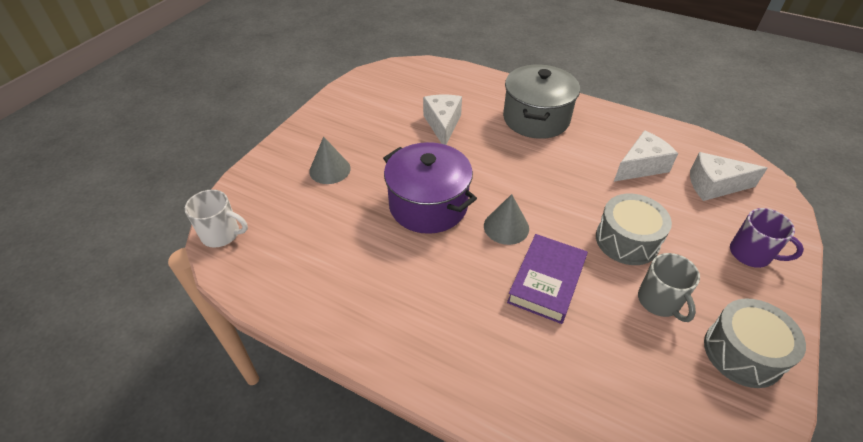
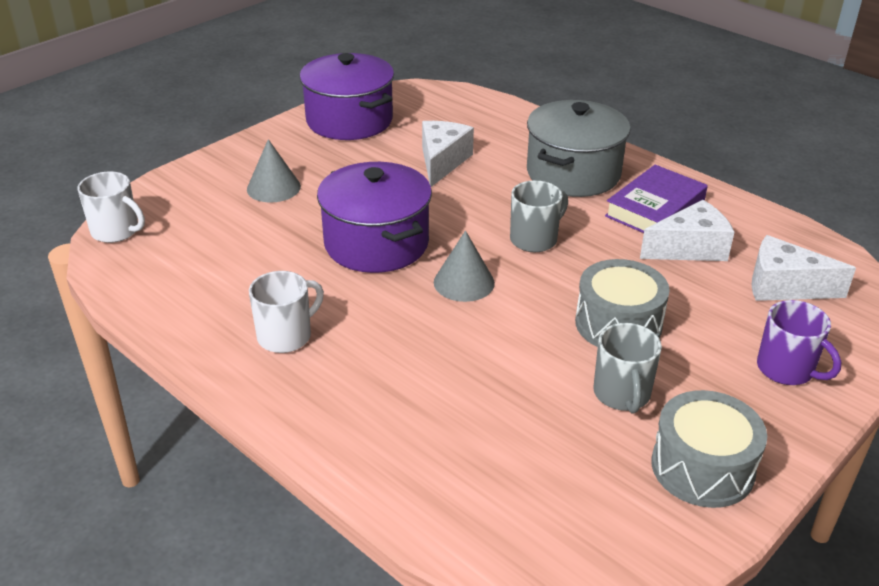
camera: 15 degrees right, 10 degrees down
purple book [507,234,588,324] -> purple book moved to [605,165,708,233]
none -> white mug [249,271,324,353]
none -> purple pot [300,53,394,140]
none -> grey mug [510,180,568,252]

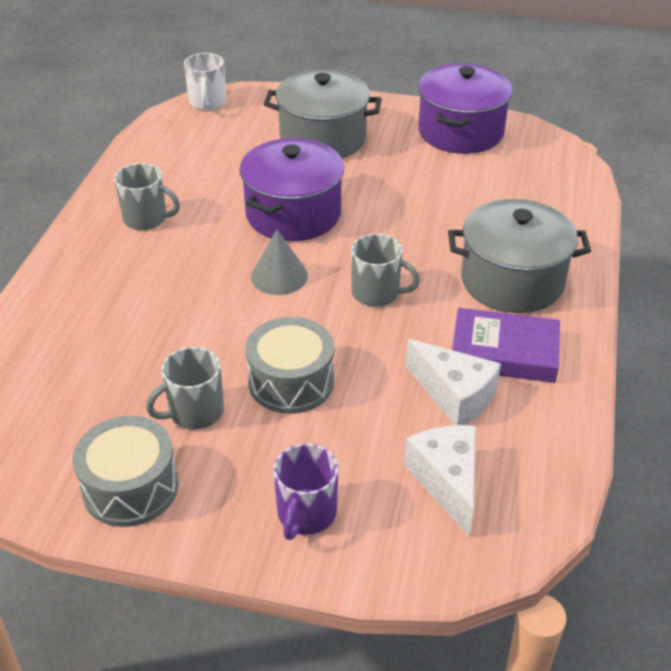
camera: 60 degrees right, 5 degrees up
grey cone [247,139,301,203] -> grey pot [264,70,382,158]
white mug [249,271,324,353] -> grey mug [114,163,180,230]
white cheese [422,121,474,187] -> none

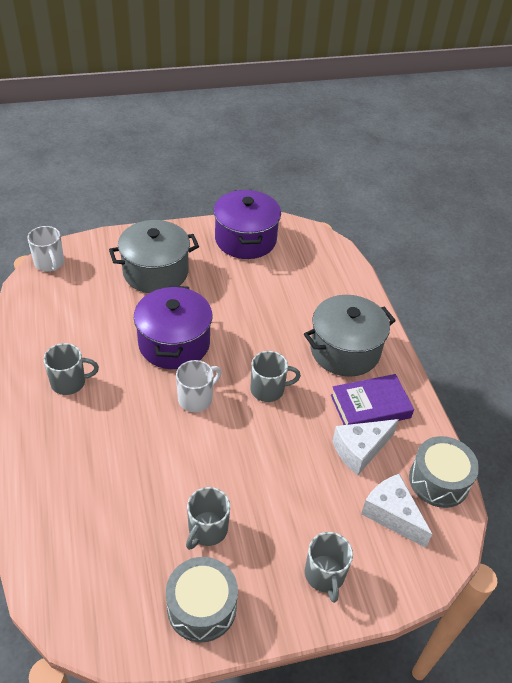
camera: 30 degrees left, 5 degrees up
grey drum [246,317,334,414] -> grey drum moved to [409,436,479,508]
grey cone [251,229,308,295] -> white mug [176,360,221,412]
purple mug [273,443,338,540] -> grey mug [305,532,353,603]
white cheese [406,339,501,425] -> white cheese turned 135 degrees clockwise [332,419,399,475]

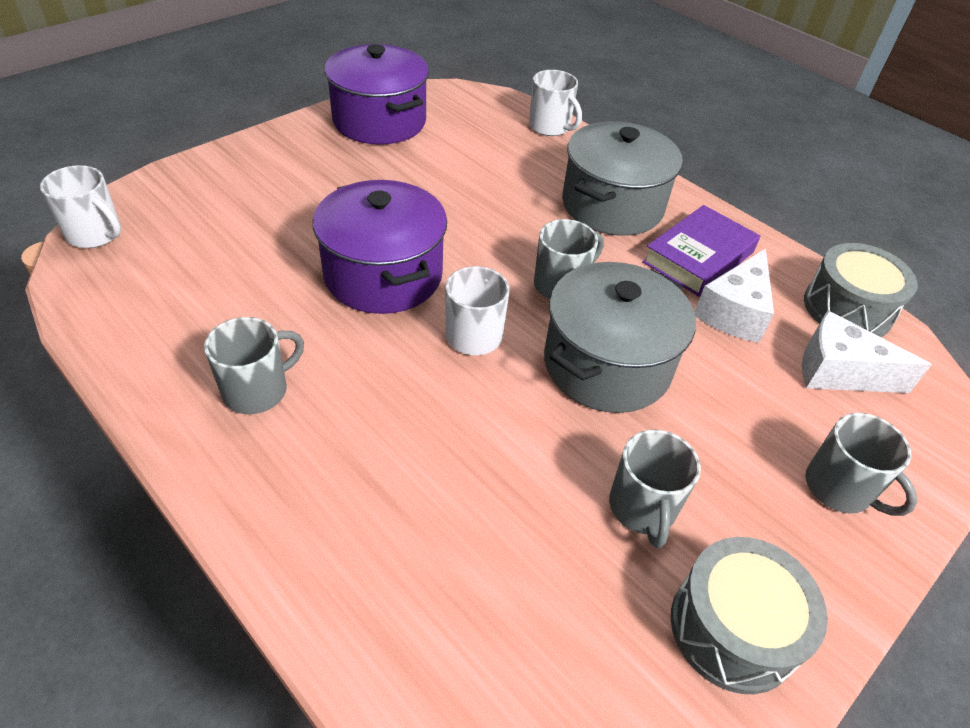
camera: 30 degrees left, 0 degrees up
grey pot [109,220,199,293] -> grey pot moved to [544,262,696,413]
none -> white mug [529,70,582,136]

